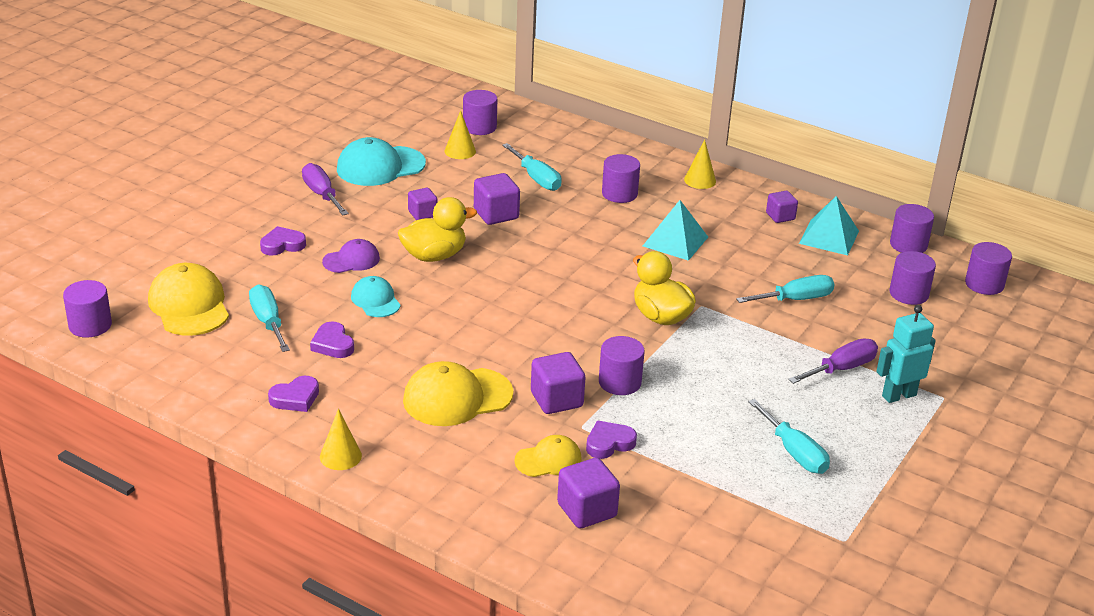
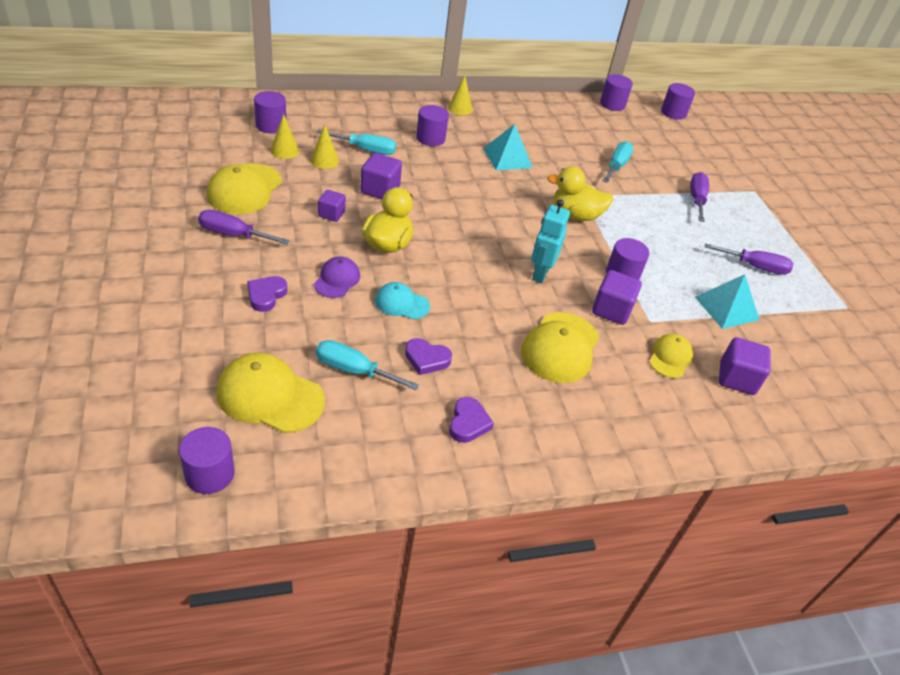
camera: 50 degrees left, 10 degrees up
yellow cone [320,409,362,470] -> yellow cone moved to [310,124,339,169]
turquoise cap [337,137,426,186] -> yellow cap [207,163,282,214]
purple heart [586,421,637,459] -> none
turquoise screwdriver [748,399,830,474] -> purple screwdriver [705,243,793,275]
purple cube [766,191,798,223] -> none
turquoise pyramid [799,196,859,256] -> turquoise pyramid moved to [695,274,760,329]
turquoise robot [876,305,936,403] -> turquoise robot moved to [531,199,570,283]
purple cylinder [890,251,936,305] -> none

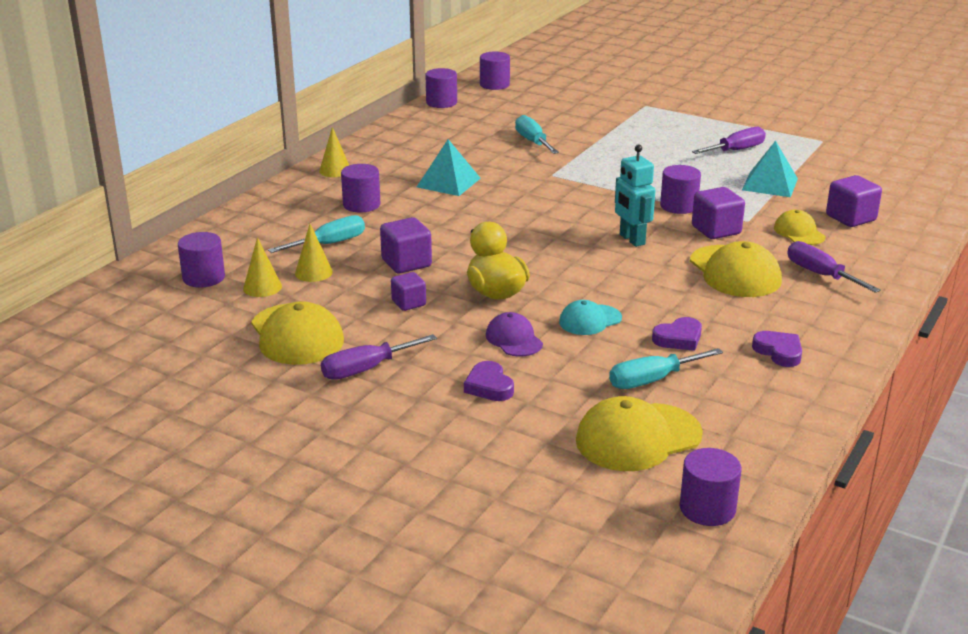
camera: 40 degrees left, 15 degrees down
yellow duck [547,166,613,221] -> none
purple screwdriver [690,172,709,222] -> purple screwdriver moved to [787,241,881,293]

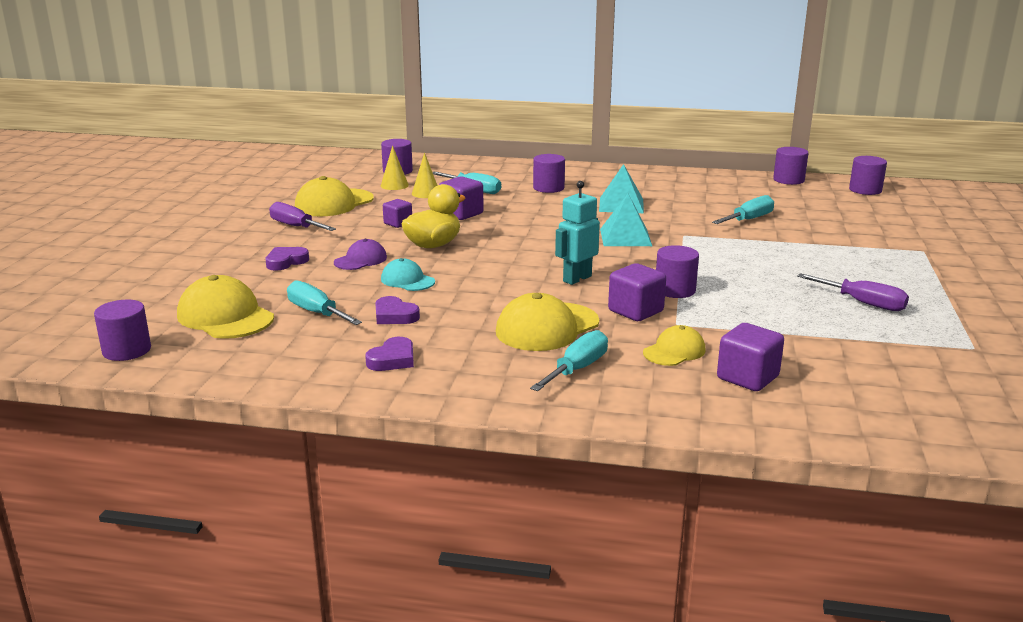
camera: 70 degrees right, 5 degrees down
yellow cone [319,127,349,177] -> none
turquoise pyramid [742,141,798,197] -> turquoise pyramid moved to [600,194,652,246]
purple screwdriver [787,241,881,293] -> turquoise screwdriver [530,330,608,391]

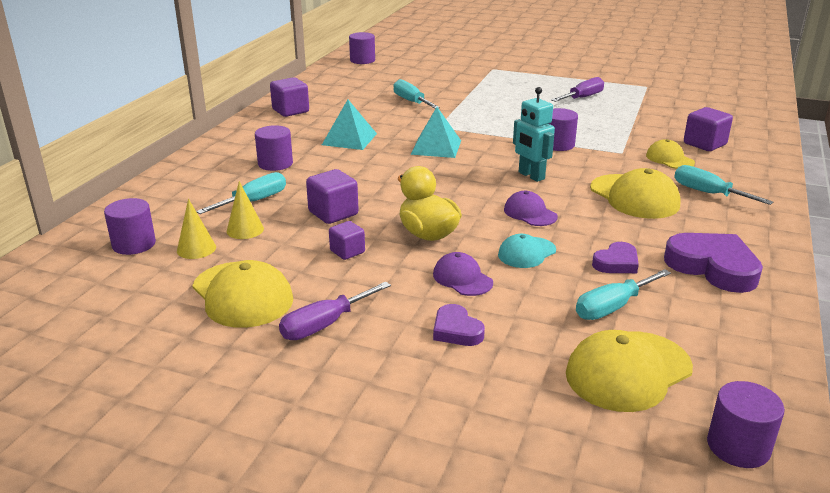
camera: 80 degrees left, 5 degrees up
purple heart [365,337,414,371] -> purple heart [664,233,763,293], size x1.81
purple cube [608,263,666,321] -> purple cube moved to [270,77,309,117]
purple cylinder [773,147,808,185] -> none
none -> purple cap [504,191,558,226]

